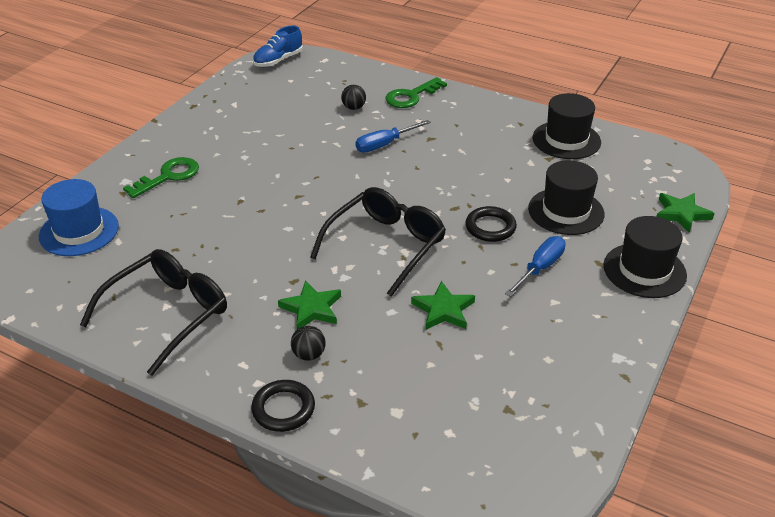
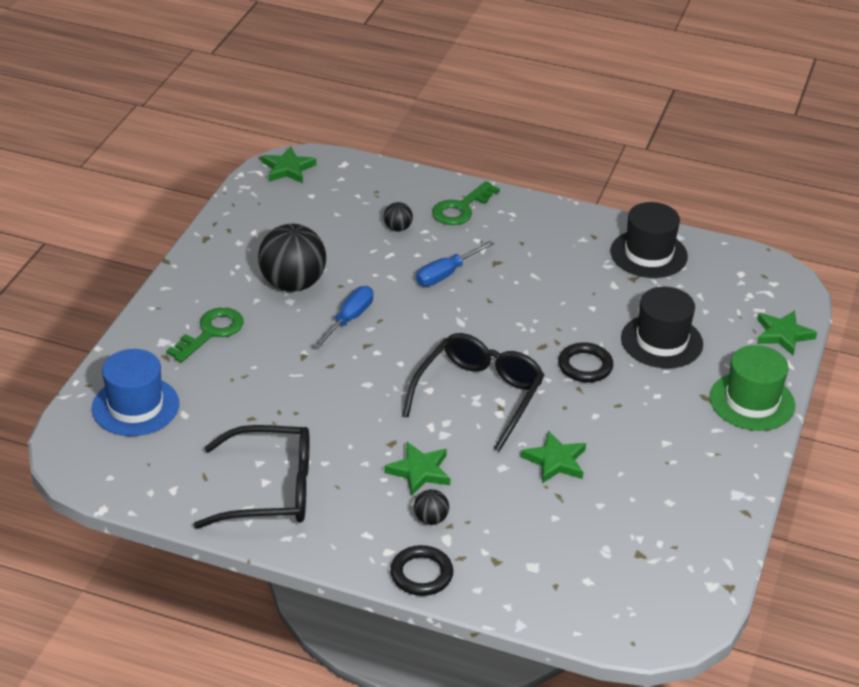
camera: 10 degrees left, 0 degrees up
black glasses [80,249,227,376] -> black glasses turned 60 degrees clockwise [194,425,309,529]
blue shoe [253,25,303,67] -> green star [262,146,316,183]
blue screwdriver [505,236,566,297] -> blue screwdriver moved to [313,286,373,349]
black hat [604,216,687,298] -> green hat [710,345,795,431]
none -> black ball [258,224,326,292]

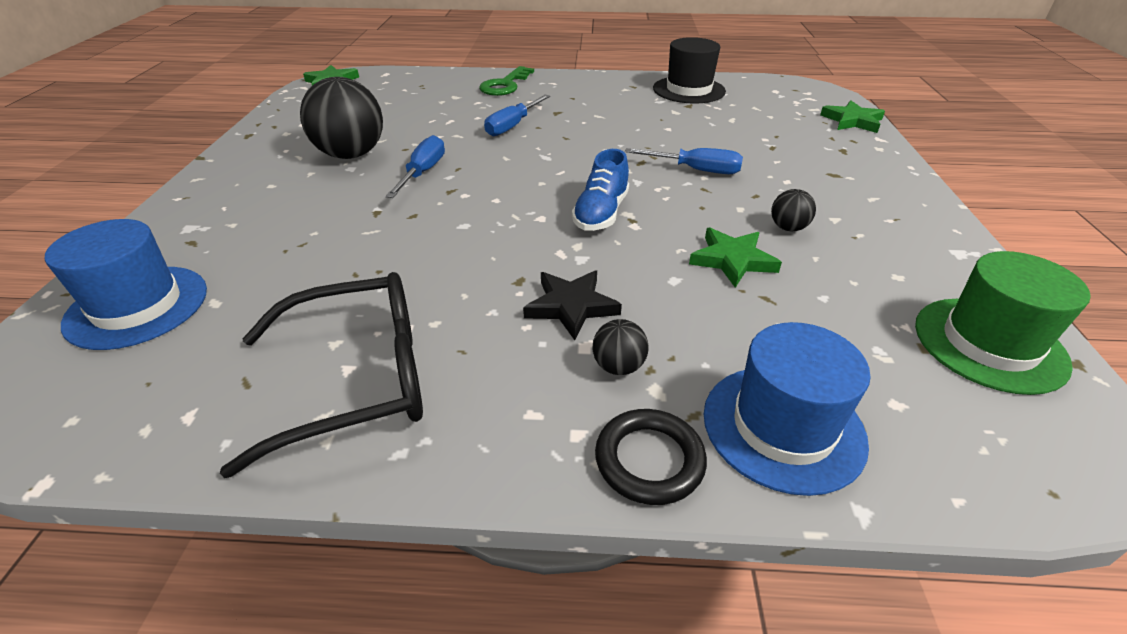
camera: 15 degrees left, 0 degrees up
green key [166,307,244,362] -> none
black ball [384,202,413,232] -> black ball moved to [771,189,816,231]
green star [384,442,450,496] -> black star [523,270,622,340]
black glasses [402,333,544,452] -> blue shoe [572,149,629,231]
black ring [558,342,613,382] -> blue screwdriver [625,148,743,174]
black hat [621,287,703,368] -> none
green hat [710,345,795,431] -> green hat moved to [915,251,1091,395]
none -> blue hat [704,322,871,496]

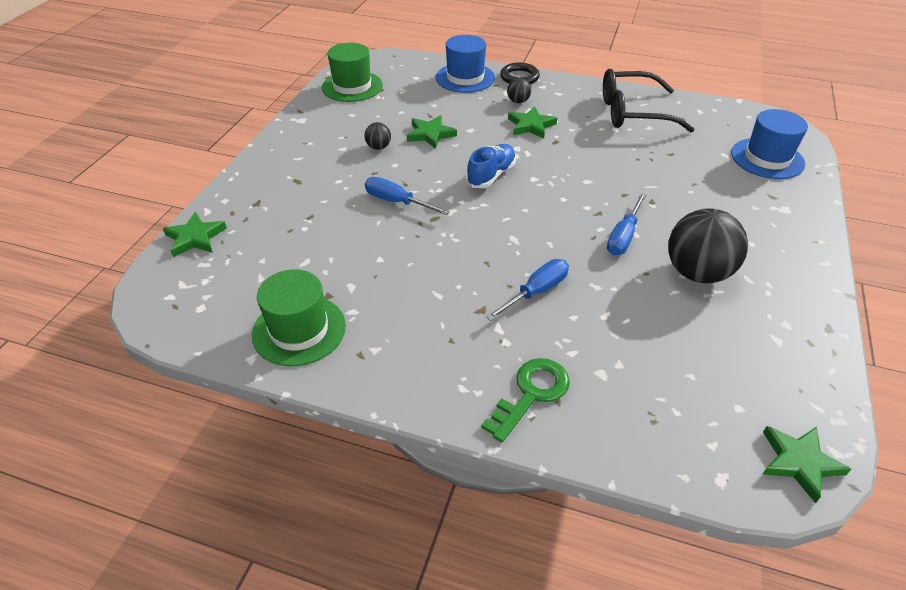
camera: 165 degrees left, 5 degrees up
black star [523,270,622,340] -> green star [508,106,557,139]
black hat [653,37,726,104] -> green hat [252,269,346,366]

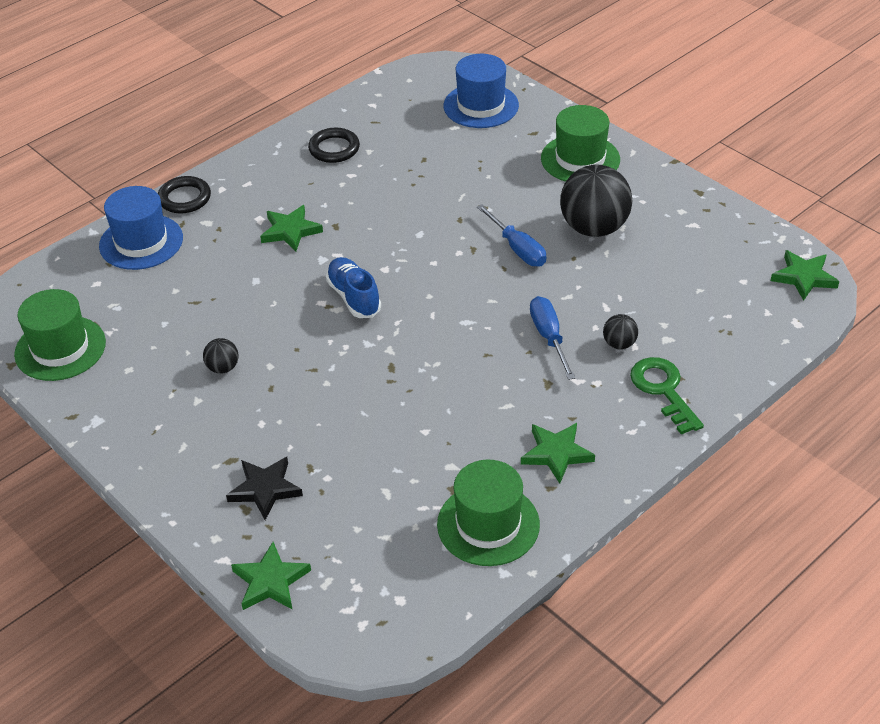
camera: 60 degrees left, 0 degrees up
blue screwdriver [365,177,450,215] -> none
green star [407,115,457,149] -> green star moved to [521,423,595,483]
black ball [507,78,531,103] -> black ball moved to [603,314,638,349]
black glasses [603,69,695,132] -> black ring [308,128,360,163]
none -> black star [226,457,303,520]
none -> green hat [541,105,620,181]

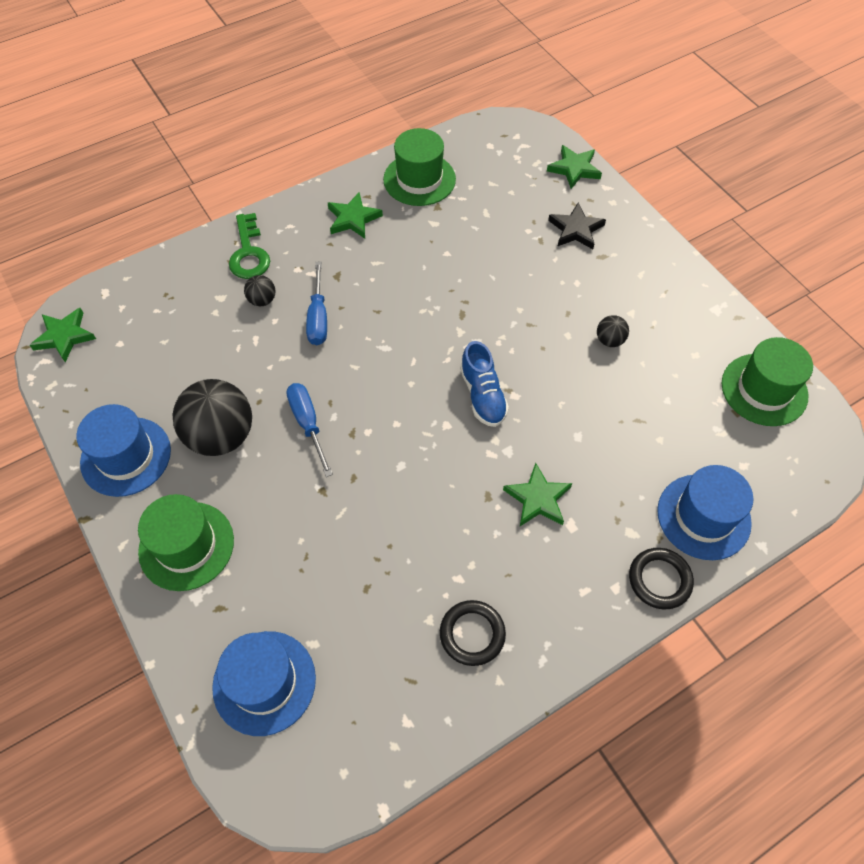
camera: 170 degrees left, 15 degrees up
none -> blue hat [76,404,171,497]

